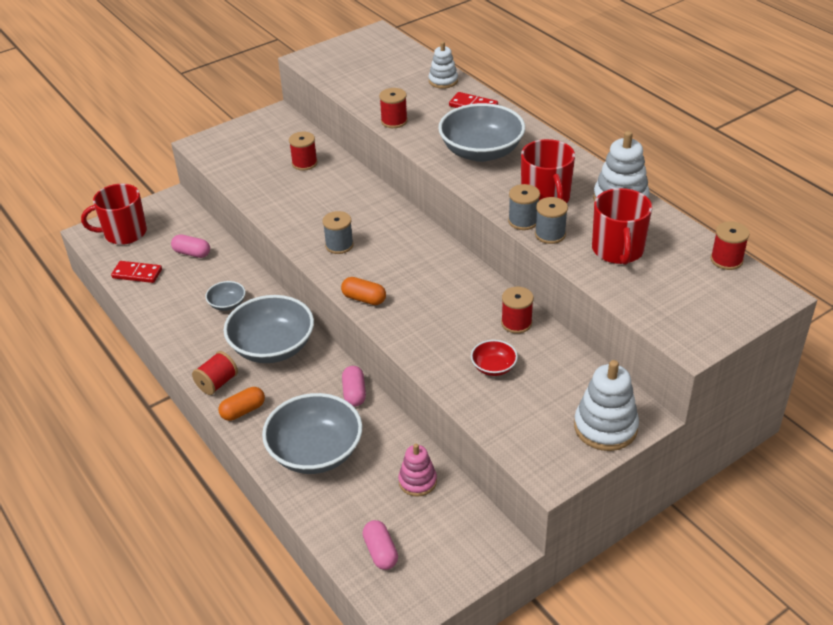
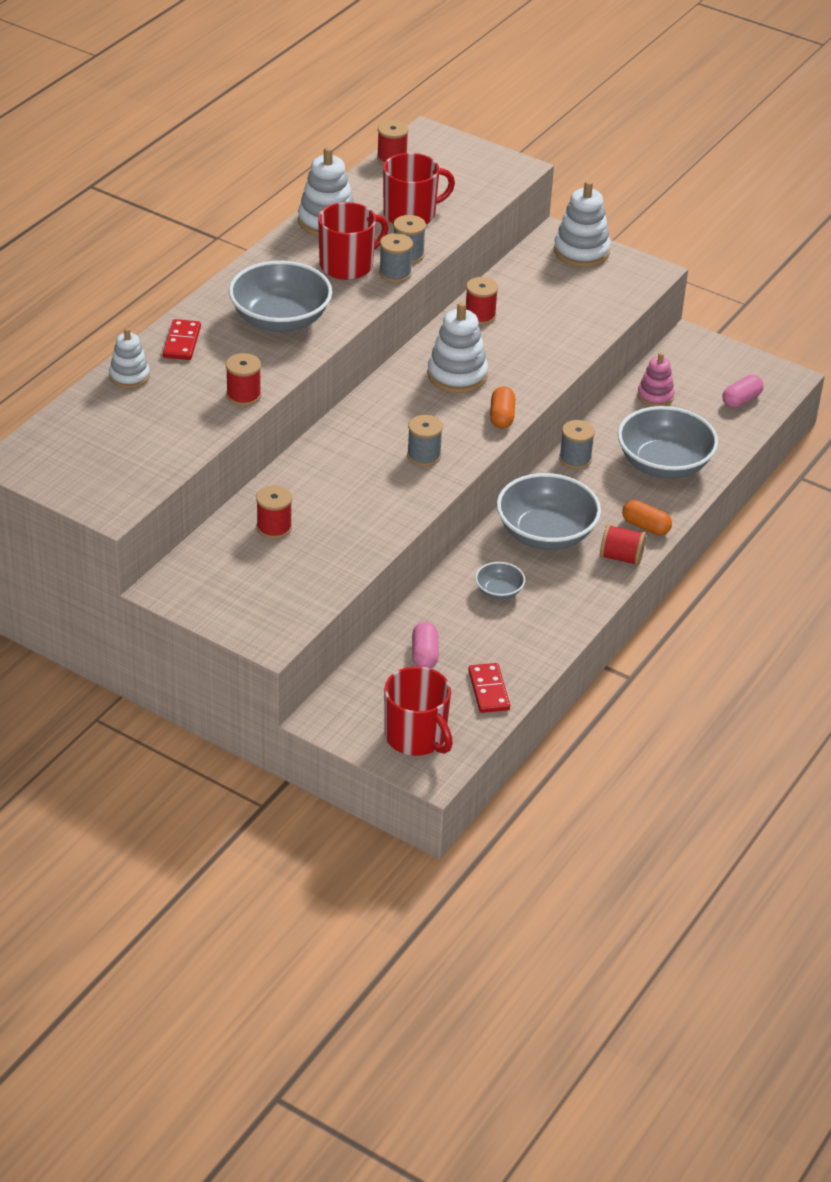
camera: 115 degrees left, 0 degrees up
pink capsule [342,366,366,407] -> grey spool [559,420,595,469]
red bowl [471,340,518,376] -> none
none -> white stacking toy [428,302,488,393]

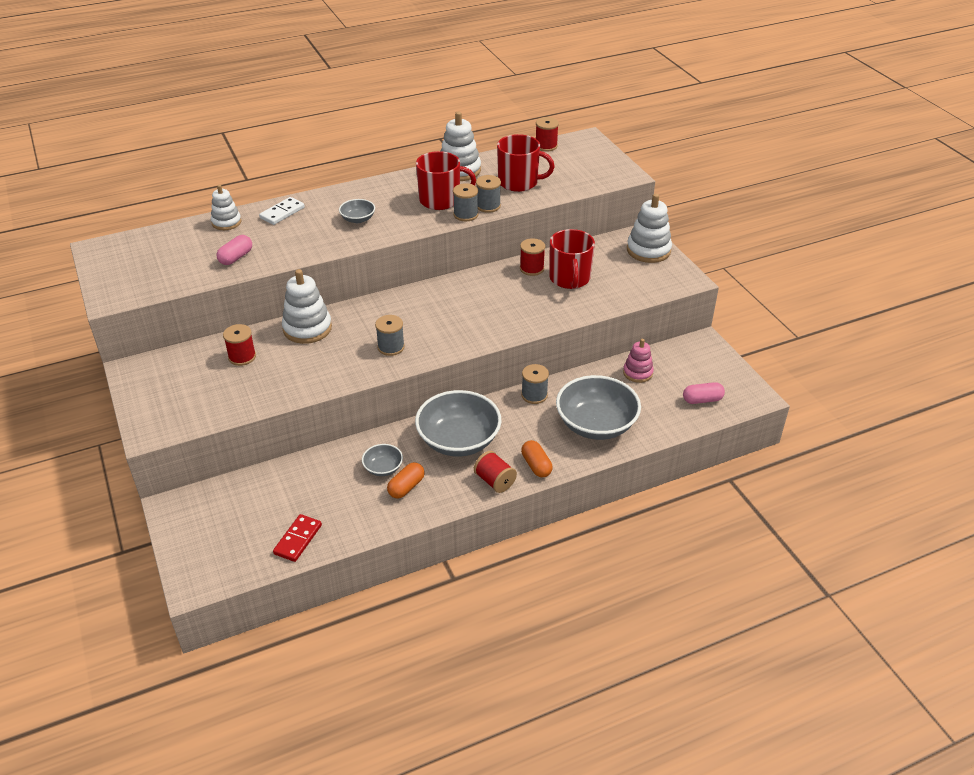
camera: 35 degrees right, 0 degrees up
red domino [163,319,201,360] -> white domino [259,197,305,225]
red spool [226,353,261,406] -> none
grey bowl [229,261,332,332] -> grey bowl [339,199,375,223], size x0.47
red mug [384,666,453,756] -> red mug moved to [549,229,595,289]
pink capsule [412,622,439,668] -> pink capsule moved to [217,235,252,265]
white stacking toy [428,302,488,393] -> white stacking toy moved to [282,269,332,344]
orange capsule [490,386,515,428] -> orange capsule moved to [387,462,425,499]

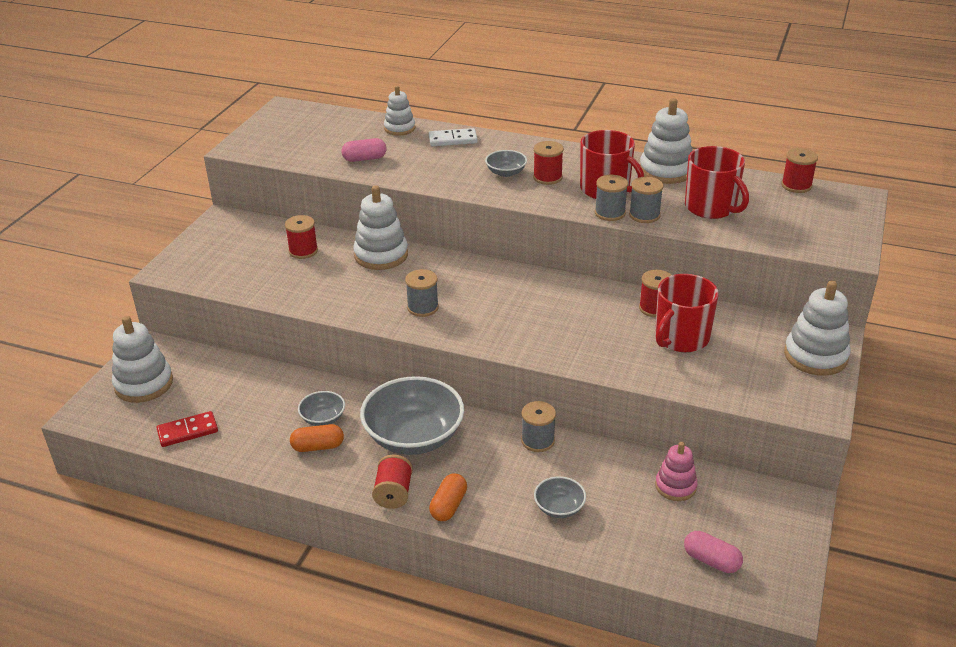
camera: 45 degrees right, 5 degrees down
grey bowl [556,375,641,440] -> grey bowl [534,476,586,518], size x0.47
none -> white stacking toy [112,316,173,403]
none -> red spool [533,141,564,185]

